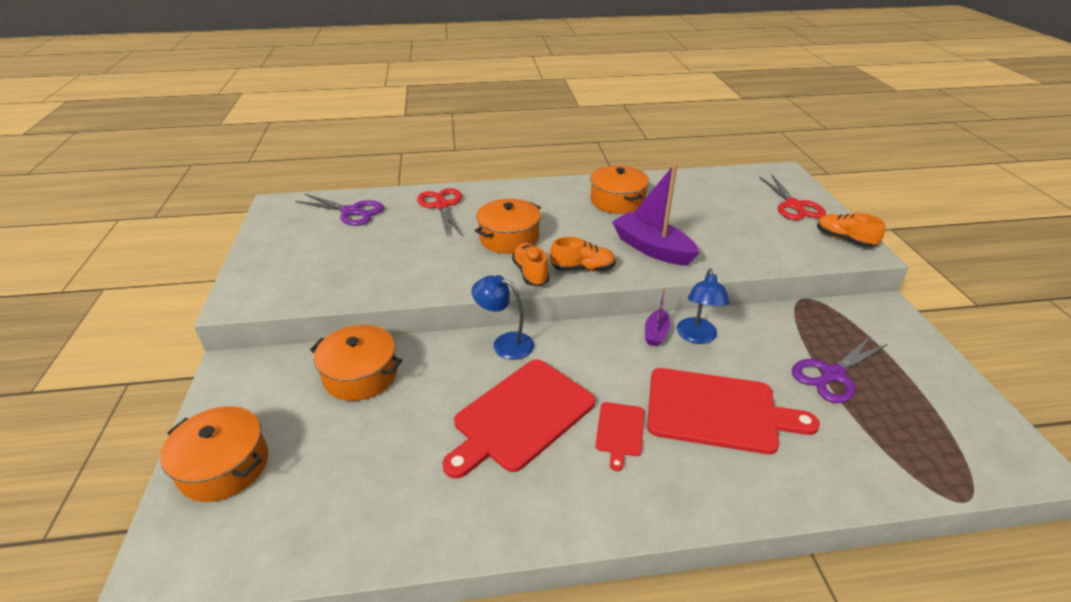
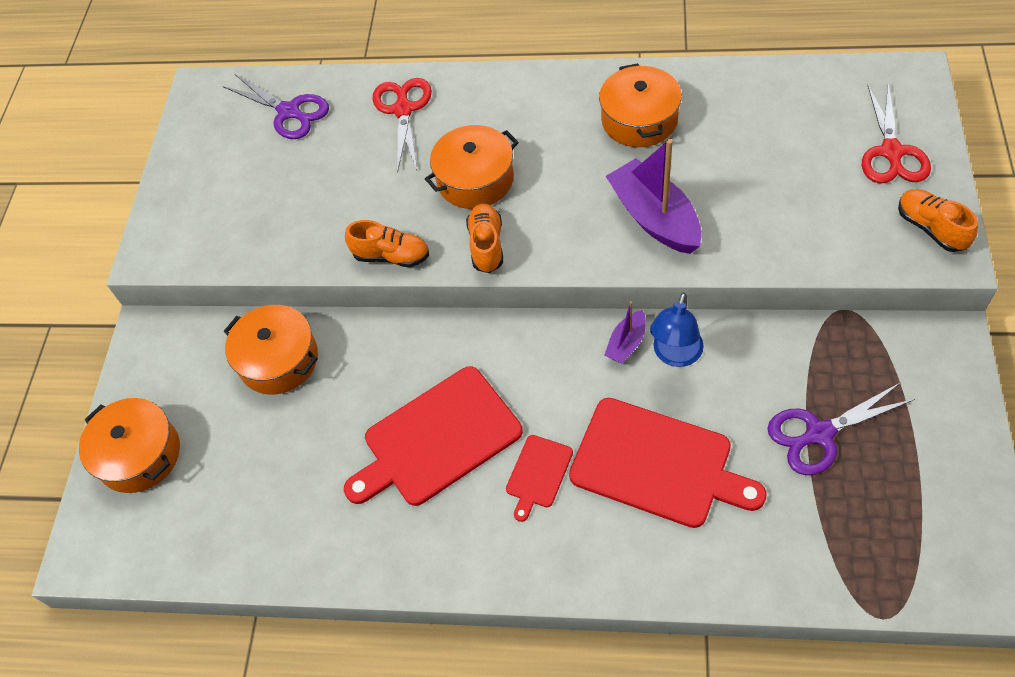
camera: 20 degrees right, 20 degrees up
blue lamp [471,275,534,360] -> none
orange shoe [550,237,616,271] -> orange shoe moved to [345,220,429,267]

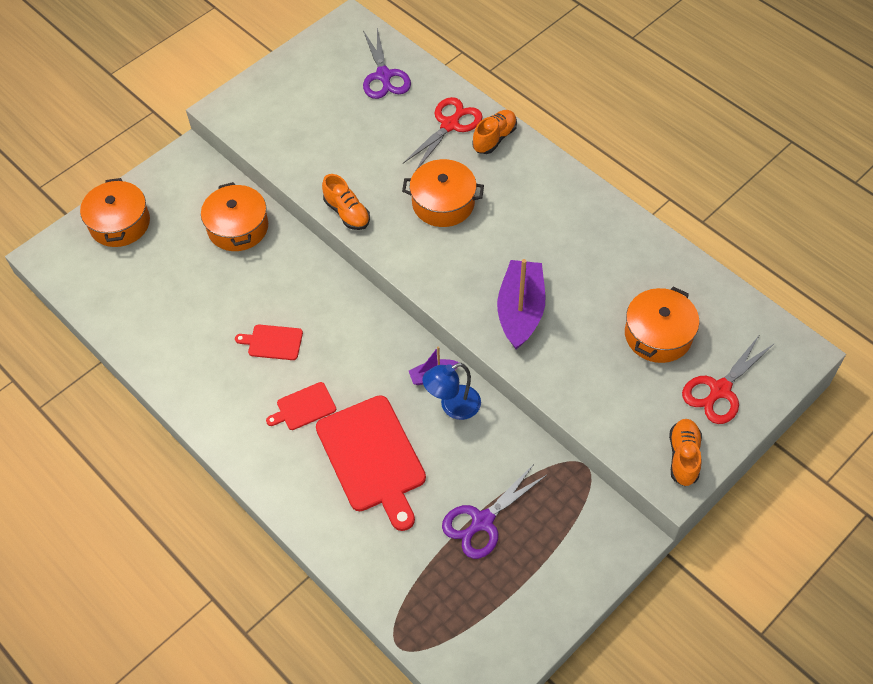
camera: 35 degrees right, 0 degrees up
red cutting board [344,366,523,506] -> red cutting board [235,325,303,360], size x0.48
orange shoe [466,203,503,273] -> orange shoe moved to [473,110,517,154]
orange pot [599,63,682,147] -> orange pot moved to [625,286,699,363]
purple scissors [768,382,915,475] -> purple scissors turned 60 degrees counterclockwise [442,463,547,559]

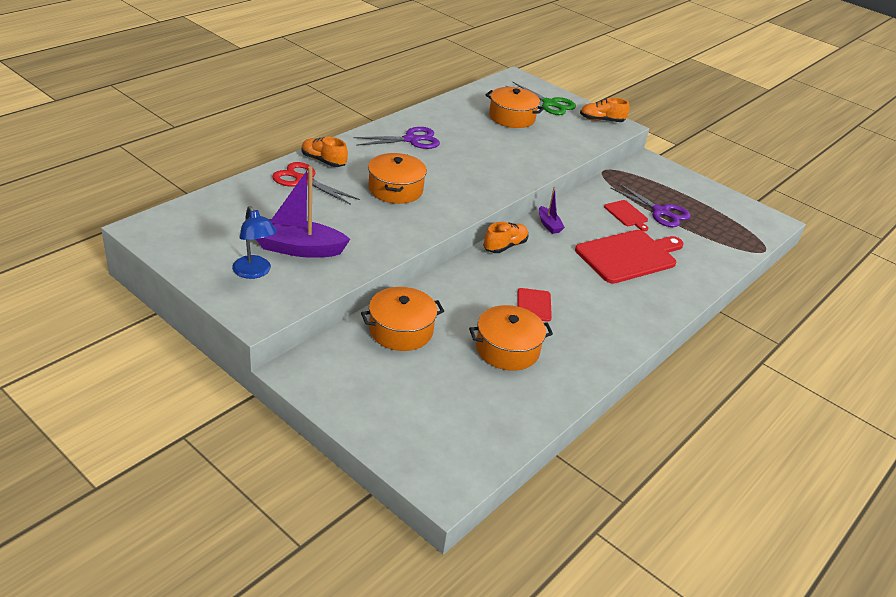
camera: 100 degrees left, 20 degrees down
orange pot [80,178,150,247] -> orange pot moved to [469,305,553,371]
red cutting board [266,382,336,430] -> red cutting board moved to [604,200,648,231]
orange shoe [322,174,370,230] -> orange shoe moved to [483,222,528,253]
purple scissors [363,28,411,99] -> purple scissors moved to [354,127,440,149]
blue lamp [423,363,481,420] -> blue lamp moved to [232,206,277,279]
purple boat [497,259,546,350] -> purple boat moved to [256,166,350,258]
red scissors [682,334,775,424] -> green scissors [506,82,576,115]

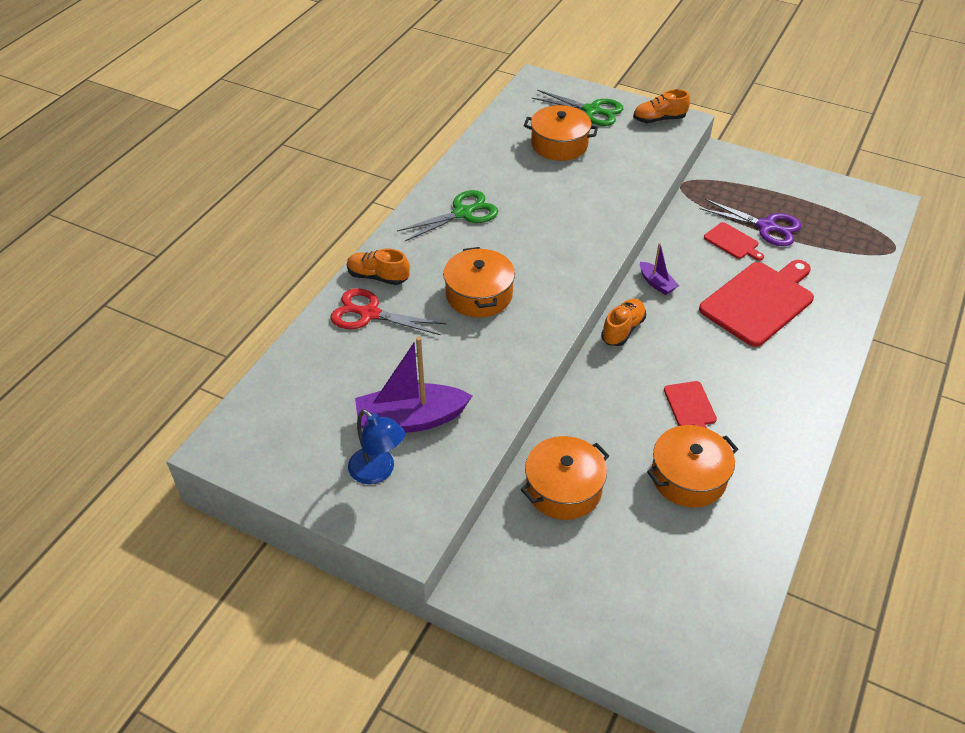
camera: 10 degrees left, 10 degrees up
purple scissors [354,127,440,149] -> green scissors [397,190,498,241]

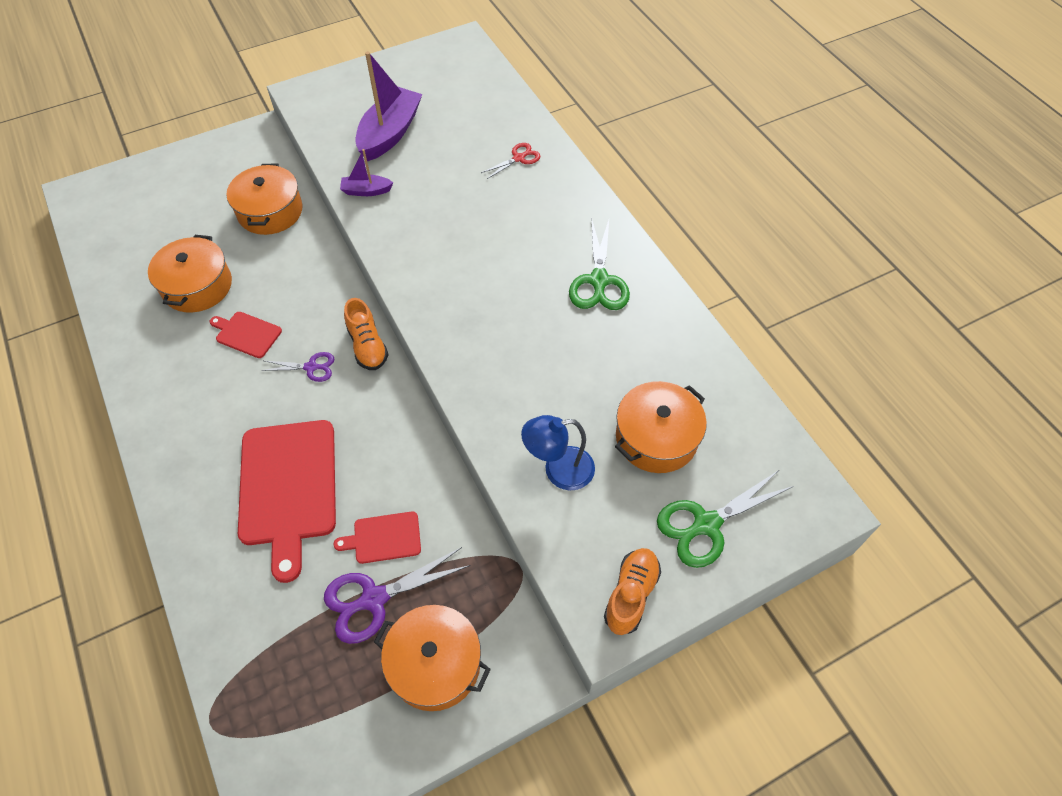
camera: 125 degrees right, 10 degrees up
red scissors [331,288,447,335] -> red scissors [481,143,540,179], size x0.58
orange shoe [347,249,410,285] -> none
blue lamp [348,409,405,484] -> blue lamp moved to [521,415,595,491]
orange pot [443,247,515,318] -> orange pot moved to [374,605,491,711]
purple boat [640,243,679,295] -> purple boat moved to [340,149,393,196]
none -> purple scissors [261,352,334,382]

